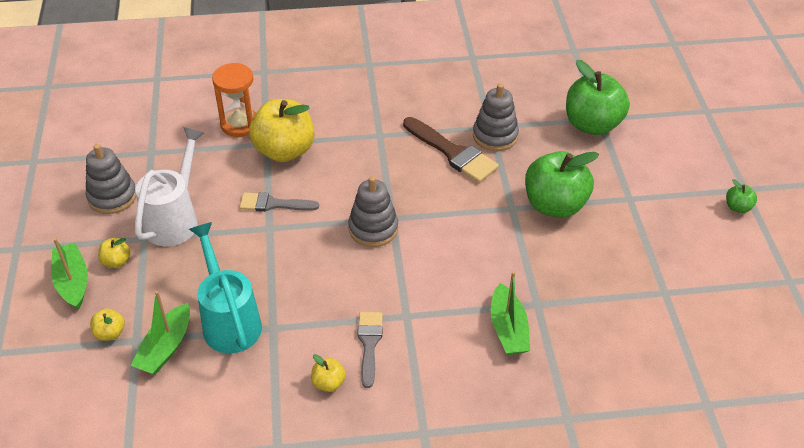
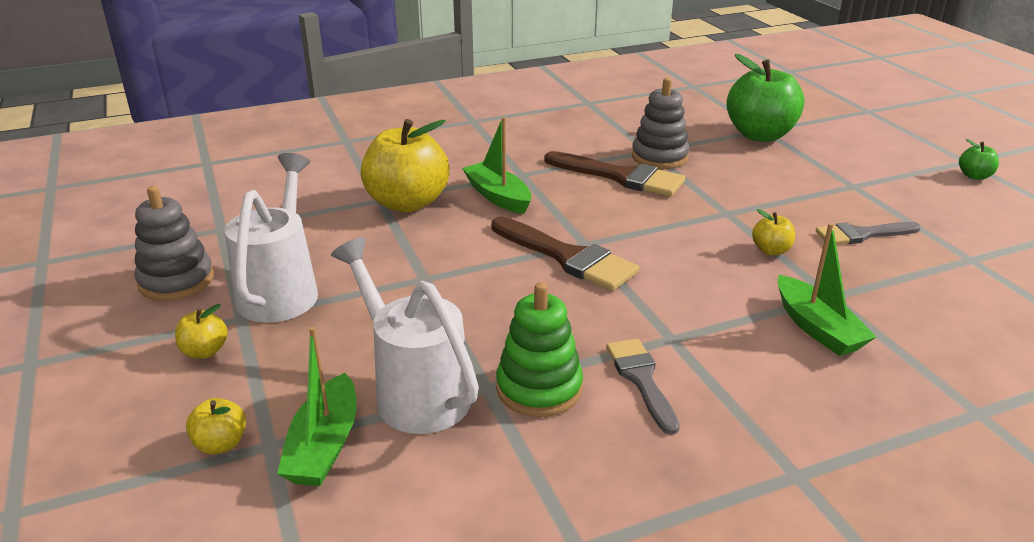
camera: 15 degrees left, 15 degrees down
green boat [51,238,88,310] -> green boat moved to [462,117,531,214]
turquoise watering can [189,222,262,353] -> white watering can [331,237,479,434]
orange hourglass [212,63,256,137] -> none
grey brush [240,192,319,212] -> grey brush moved to [816,222,921,244]
yellow apple [311,354,346,392] -> yellow apple moved to [752,209,795,255]
grey stacking toy [348,176,398,247] -> brown brush [491,217,639,291]
green apple [525,151,599,218] -> none
none -> green stacking toy [496,282,583,417]

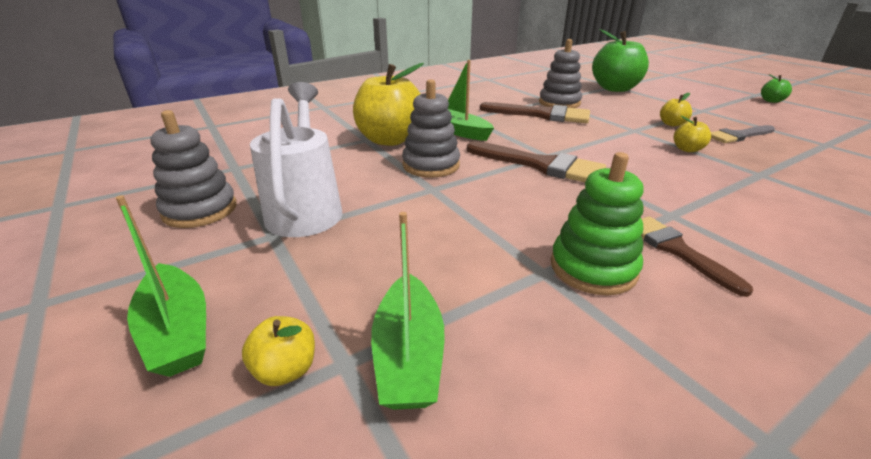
camera: 10 degrees left, 0 degrees up
yellow apple [175,304,227,359] -> yellow apple moved to [660,93,692,126]
white watering can [331,237,479,434] -> none
grey brush [606,339,680,435] -> brown brush [641,216,753,297]
green boat [778,223,876,356] -> green boat moved to [116,195,206,377]
none -> grey stacking toy [402,79,460,178]

